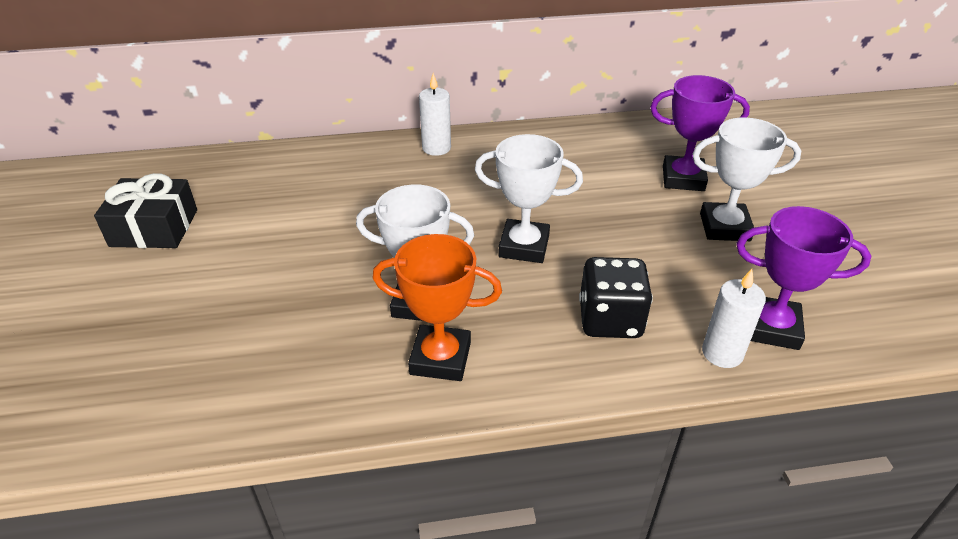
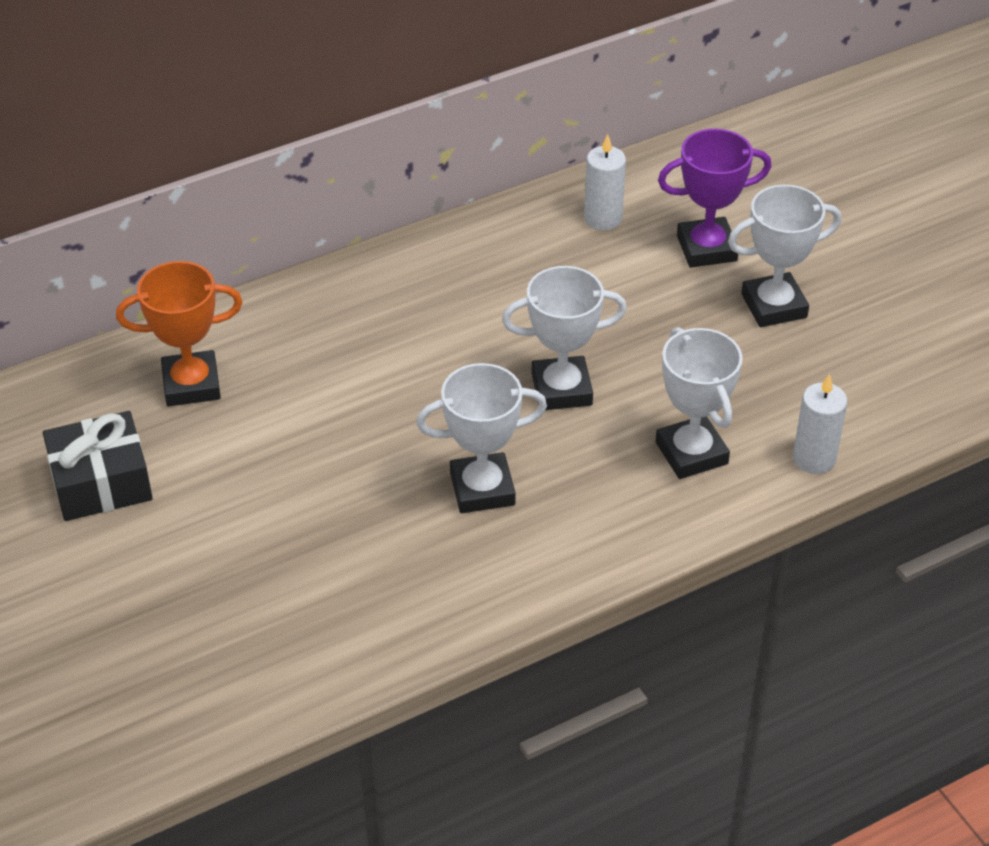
camera: 20 degrees left, 5 degrees up
orange trophy [373,234,502,381] -> orange trophy moved to [116,261,243,406]
white candle [419,73,451,156] -> white candle moved to [584,134,626,231]
black dice [579,257,653,338] -> white trophy [656,327,743,479]
purple trophy [737,206,871,350] -> none

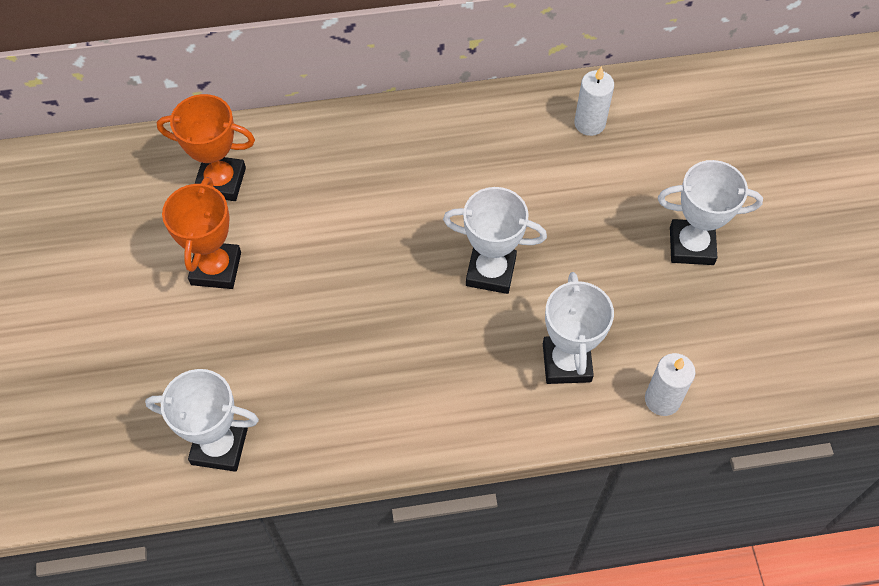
camera: 20 degrees right, 15 degrees up
black gift [43,411,153,521] -> none
white trophy [416,363,547,513] -> white trophy moved to [145,369,259,472]
purple trophy [658,129,771,268] -> none
none -> orange trophy [162,177,241,289]

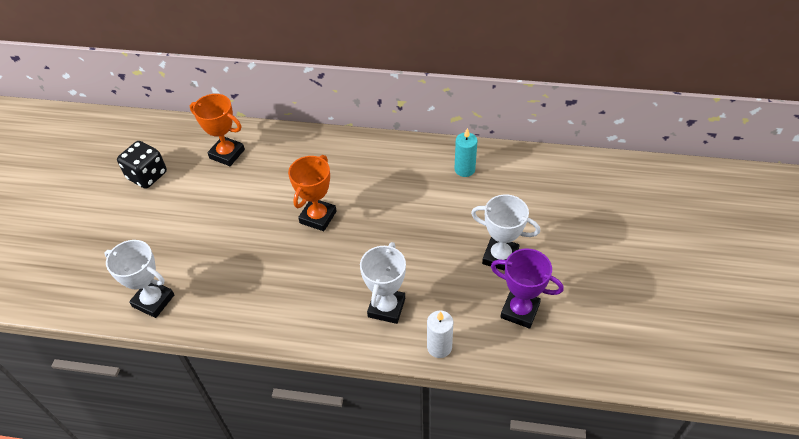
camera: 20 degrees right, 10 degrees down
orange trophy [162,177,241,289] -> orange trophy moved to [288,155,337,231]
white trophy [443,187,547,294] -> none
white candle [574,66,614,136] -> turquoise candle [454,128,478,177]
none -> black dice [117,141,167,189]
none -> purple trophy [491,248,564,329]

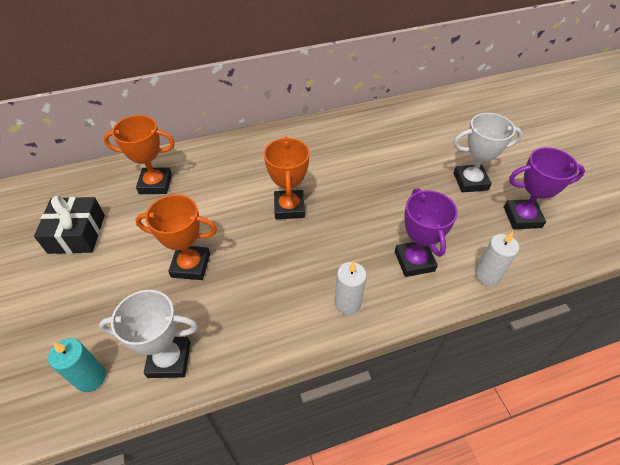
camera: 30 degrees left, 0 degrees up
black dice [117,141,167,189] -> black gift [34,195,105,254]
white trophy [360,242,406,324] -> purple trophy [395,188,458,277]
turquoise candle [454,128,478,177] -> turquoise candle moved to [48,338,106,392]
none -> orange trophy [135,195,217,280]
none -> white candle [335,261,367,315]

